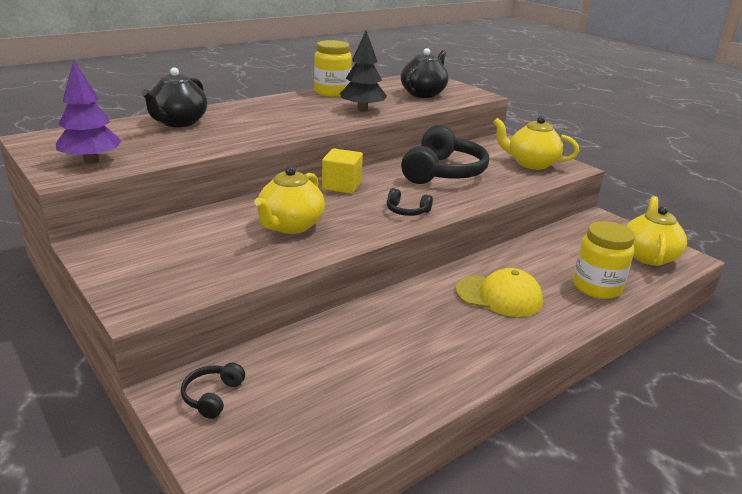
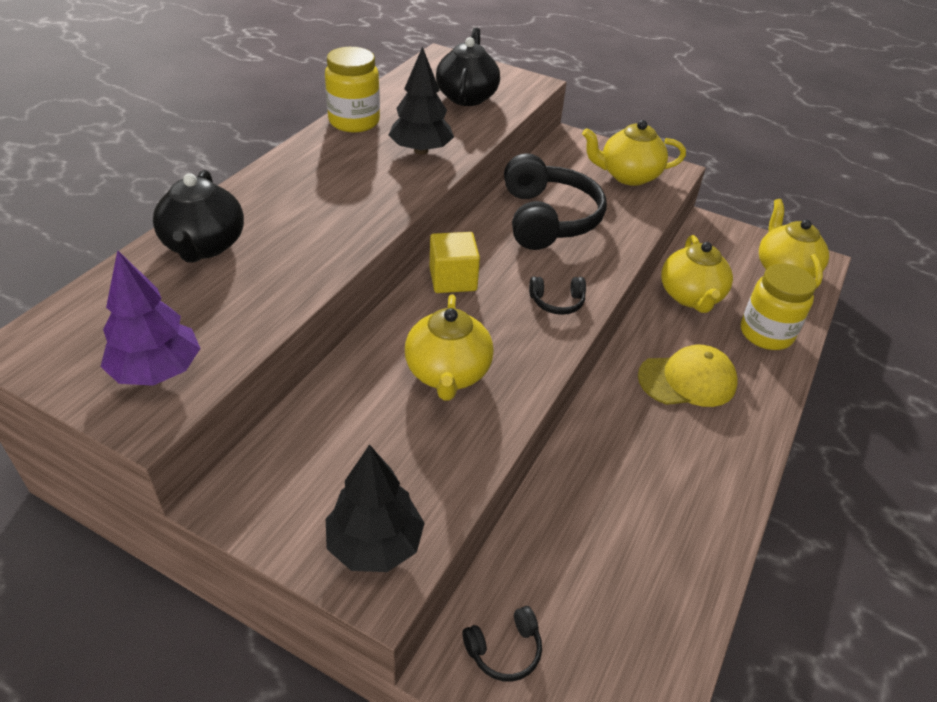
camera: 25 degrees left, 15 degrees up
black headphones [181,363,245,419] -> black headphones turned 105 degrees counterclockwise [462,606,542,682]
none -> black tree [326,444,425,572]
none -> yellow teapot [661,235,733,313]

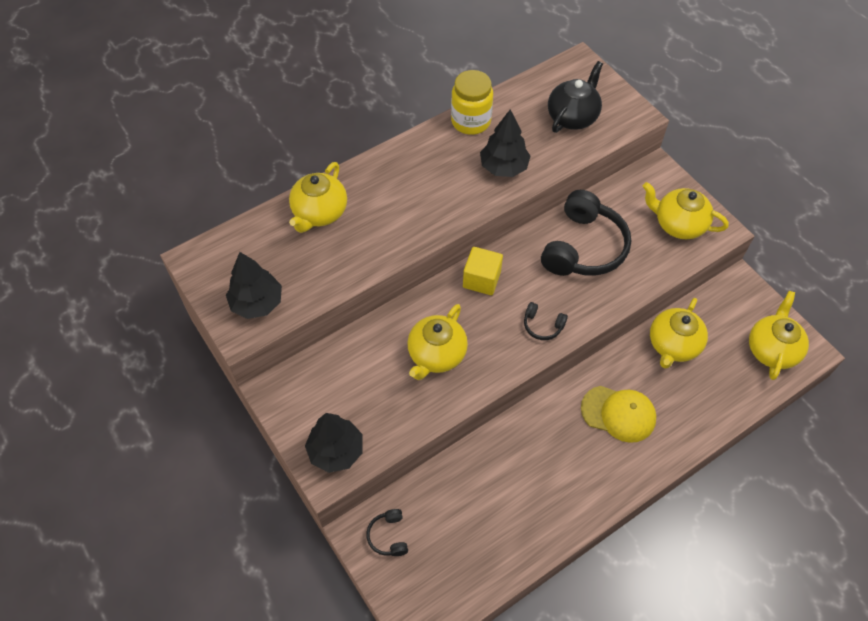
camera: 30 degrees right, 15 degrees up
purple tree [100,250,201,386] -> black tree [226,252,282,319]
black teapot [153,170,244,263] -> yellow teapot [289,162,347,233]
black headphones [462,606,542,682] -> black headphones turned 75 degrees clockwise [366,509,408,556]
yellow jar [741,264,816,350] -> none

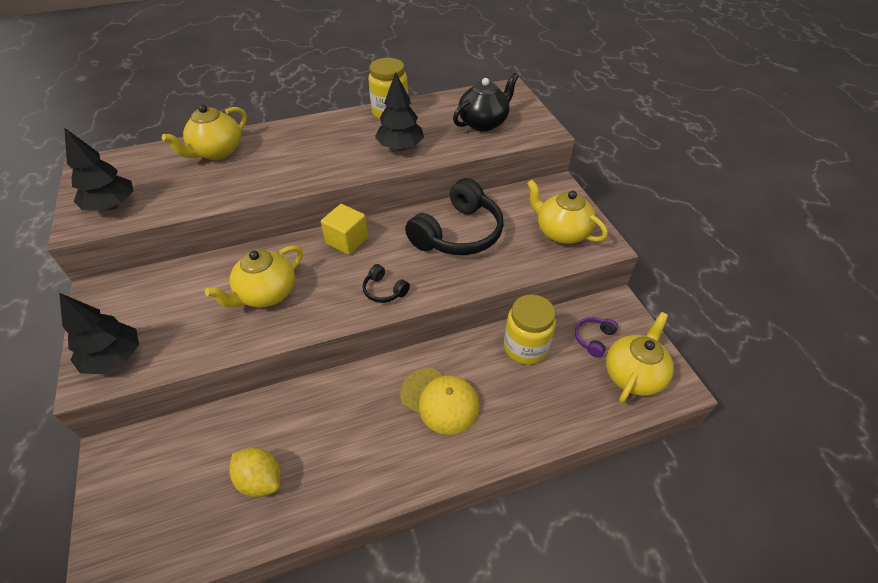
camera: 15 degrees right, 10 degrees down
black headphones [366,509,408,556] -> none
yellow teapot [650,298,708,369] -> yellow jar [504,295,556,365]
none -> yellow lemon [229,447,281,497]
none -> purple headphones [575,317,618,358]

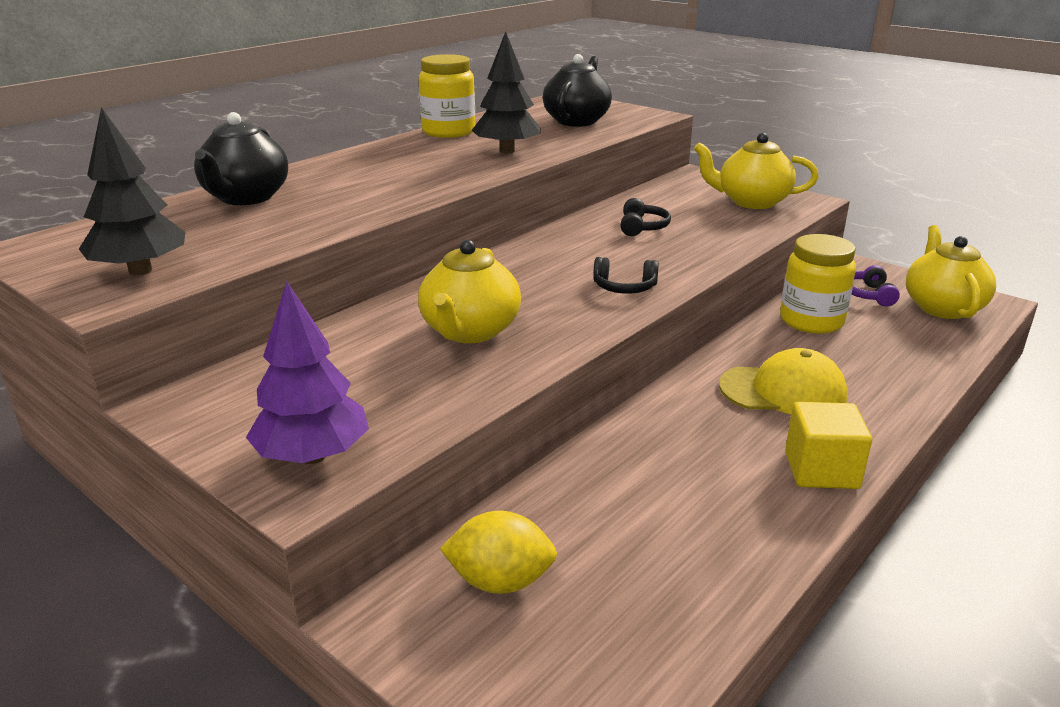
camera: 30 degrees left, 20 degrees down
black tree [59,293,139,374] -> purple tree [246,281,369,464]
yellow teapot [162,104,247,160] -> black teapot [194,112,288,205]
yellow lemon [229,447,281,497] -> yellow lemon moved to [440,511,557,594]
yellow cube [321,204,368,255] -> yellow cube moved to [785,402,872,489]
black headphones [405,178,504,255] -> black headphones [621,198,671,236], size x0.44

